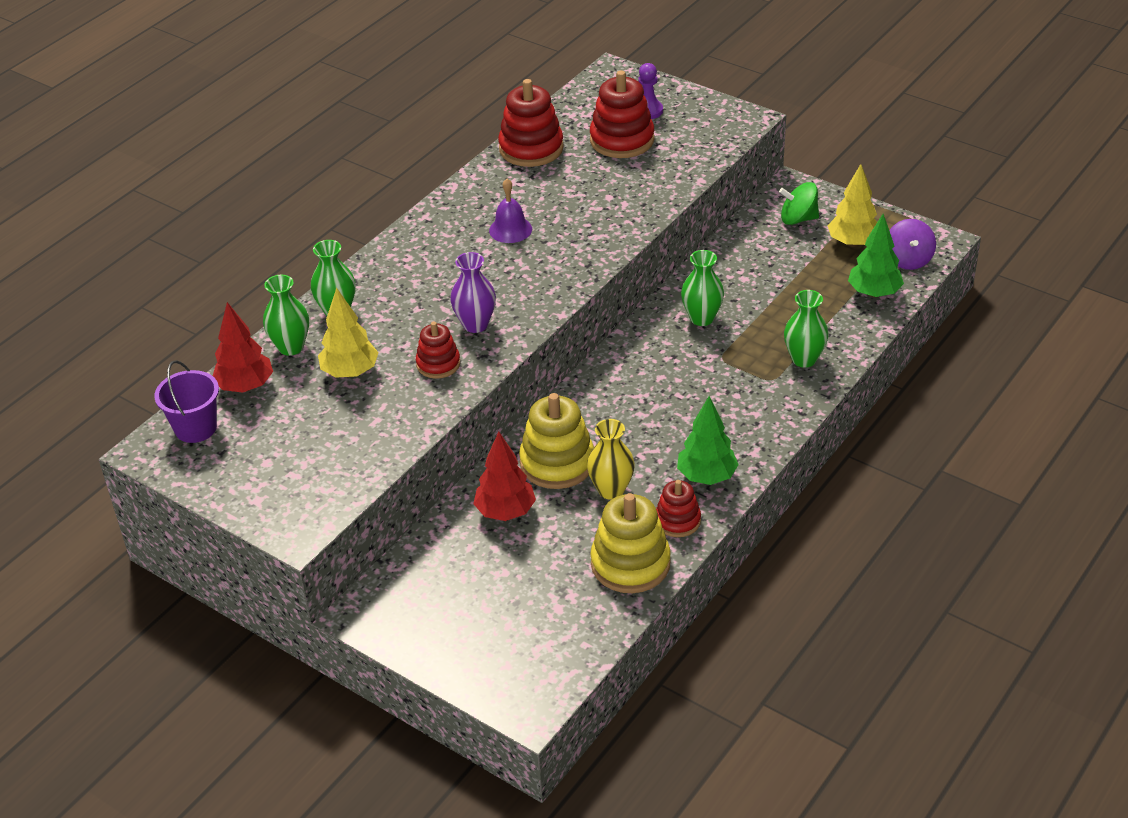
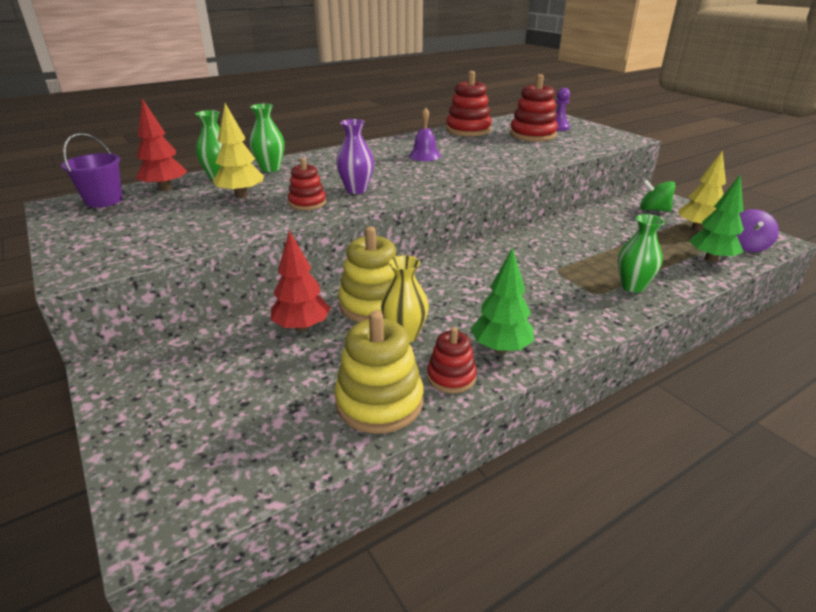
camera: 20 degrees right, 10 degrees down
green vase [681,250,724,326] -> none

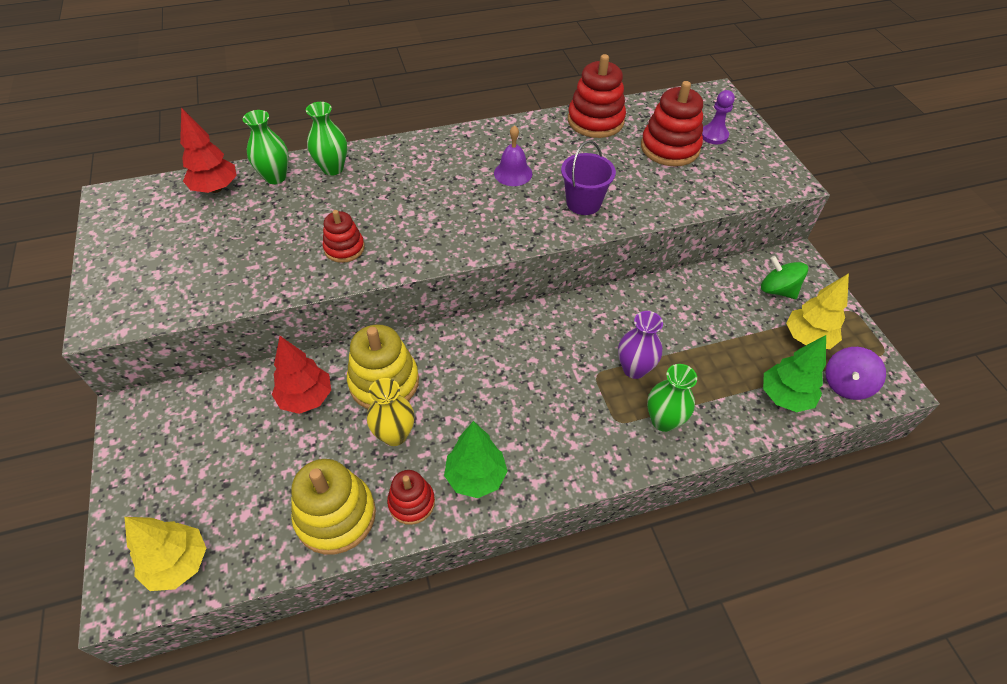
camera: 15 degrees right, 20 degrees up
purple bucket [61,133,122,208] -> purple bucket moved to [561,140,616,215]
yellow tree [213,103,264,198] -> yellow tree moved to [124,517,206,591]
purple vase [336,119,374,194] -> purple vase moved to [618,311,663,379]

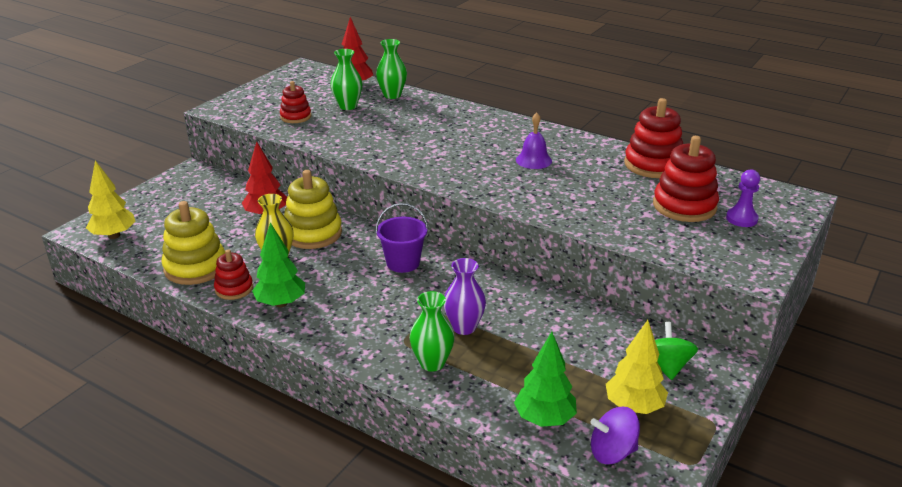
camera: 50 degrees right, 20 degrees down
green vase [306,102,347,176] -> green vase moved to [330,49,363,110]
red stacking toy [323,210,365,263] -> red stacking toy moved to [280,81,311,123]
purple bucket [561,140,616,215] -> purple bucket moved to [376,203,428,273]

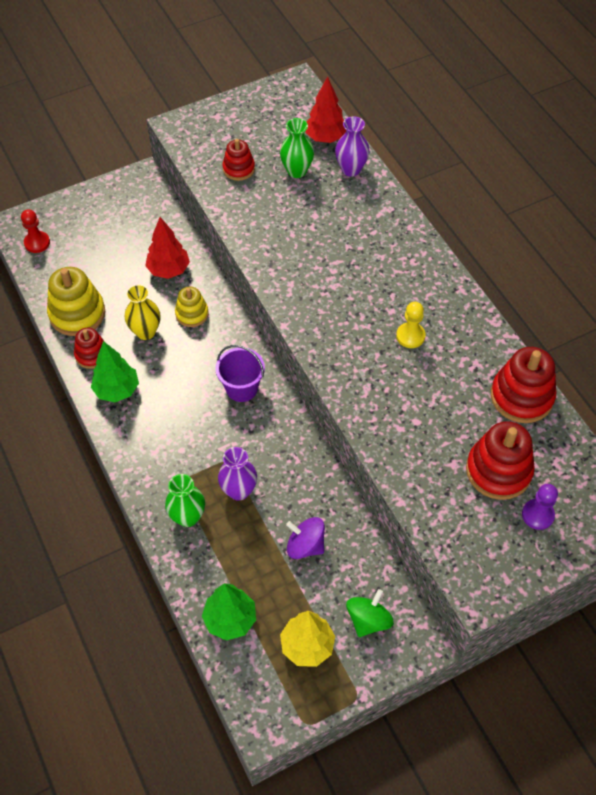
camera: 30 degrees right, 25 degrees up
yellow tree [86,160,136,239] -> red pawn [21,209,50,253]
yellow stacking toy [284,170,342,249] -> yellow stacking toy [175,287,209,327], size x0.59
green vase [376,39,407,99] -> purple vase [335,116,370,177]
purple bell [516,112,552,169] -> yellow pawn [396,302,426,348]
purple spinning top [590,407,640,464] -> purple spinning top moved to [286,517,325,559]

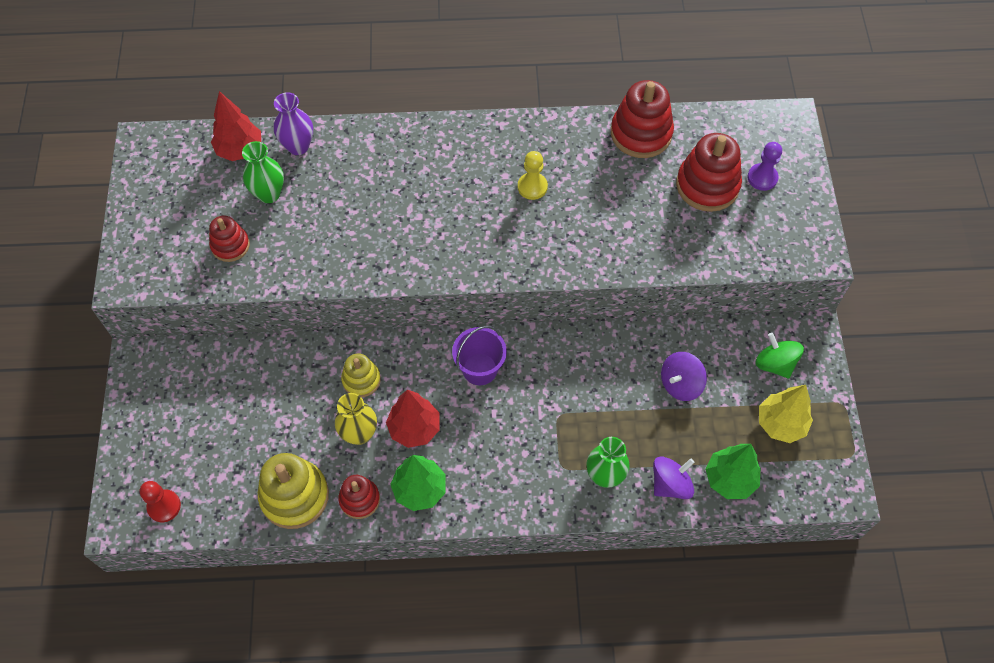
camera: 65 degrees left, 5 degrees up
red tree [145,217,190,279] -> red tree moved to [386,390,439,448]
purple vase [218,447,257,501] -> none
none -> purple spinning top [653,457,695,499]

